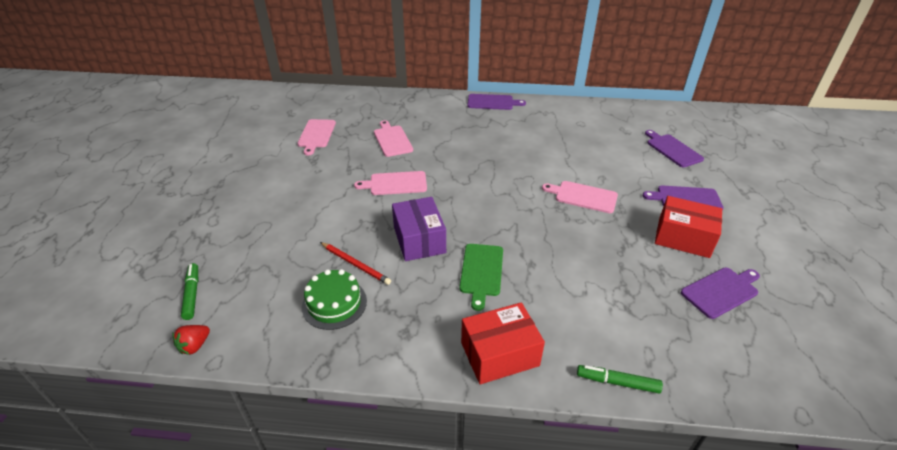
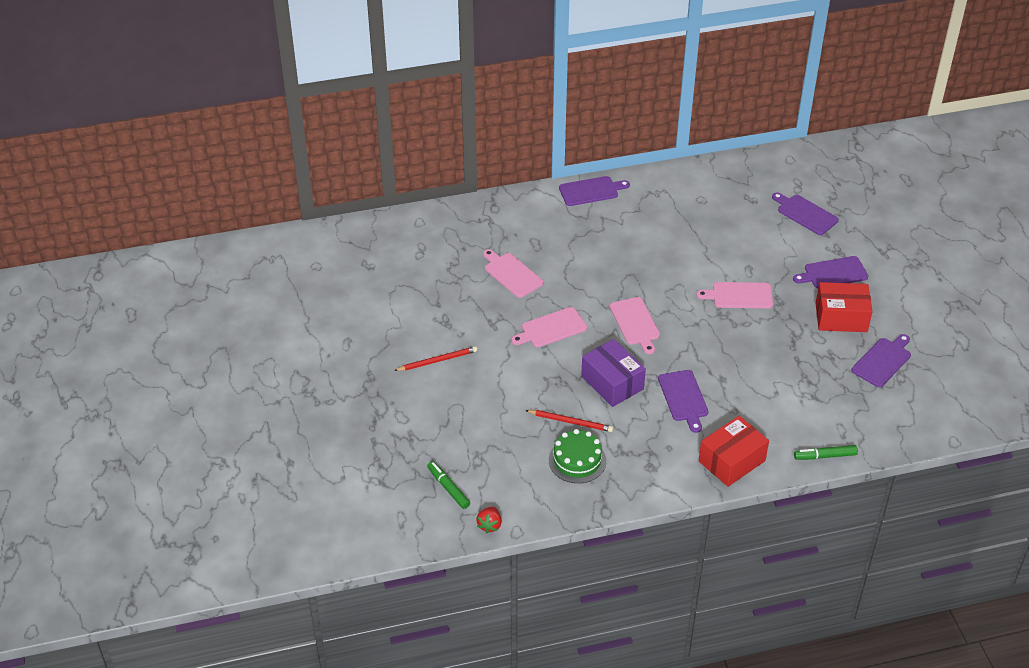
camera: 20 degrees left, 5 degrees up
pink cutting board [297,119,336,156] -> pink cutting board moved to [610,297,660,354]
green cutting board [459,244,503,311] -> purple cutting board [658,370,708,433]
none -> red pencil [394,346,478,371]

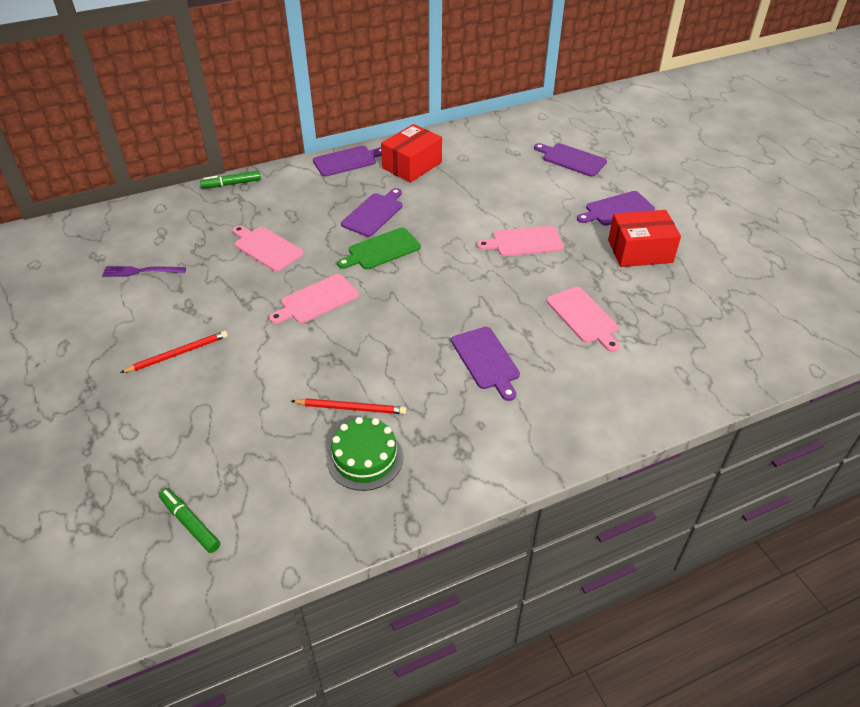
camera: 10 degrees left, 0 degrees up
red strawberry [476,507,502,533] -> none
purple box [581,339,646,407] -> none
pink cutting board [610,297,660,354] -> pink cutting board moved to [547,287,620,352]
red box [699,416,769,487] -> red box moved to [381,124,442,183]
green marker [794,445,858,460] -> green marker moved to [200,171,261,188]
purple cutting board [852,334,911,387] -> purple cutting board moved to [341,188,402,237]
none -> purple fork [102,266,186,277]
none -> green cutting board [337,228,421,269]

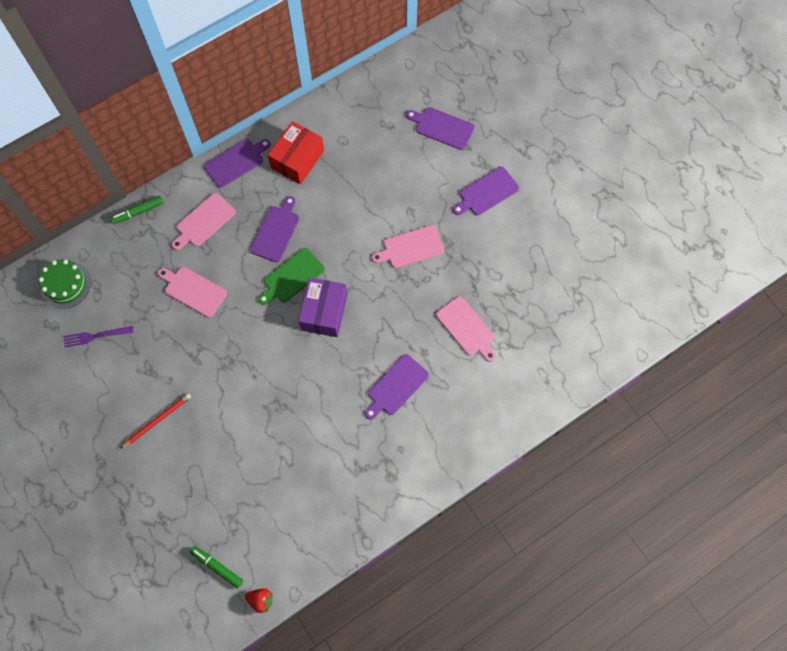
camera: 10 degrees left, 25 degrees up
pink cutting board [269,274,359,324] -> pink cutting board moved to [172,193,236,250]
red pencil [292,398,406,414] -> none
green cake [327,417,403,491] -> green cake moved to [38,259,91,309]
purple cutting board [451,327,520,401] -> purple cutting board turned 75 degrees clockwise [365,354,429,420]
red box [608,210,681,267] -> none
none -> red strawberry [245,588,273,613]
none -> purple box [298,277,347,337]

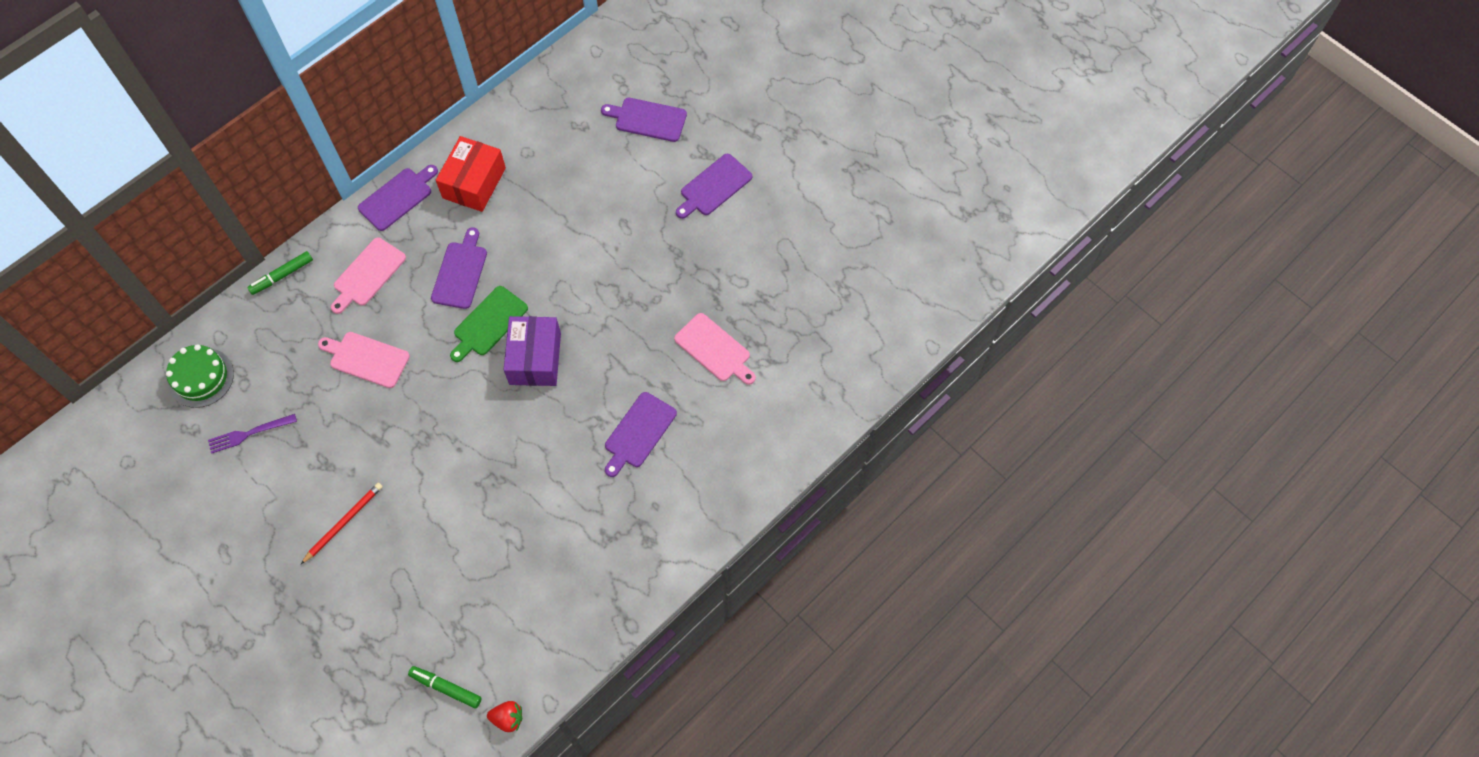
camera: 10 degrees left, 5 degrees down
pink cutting board [372,225,444,268] -> none

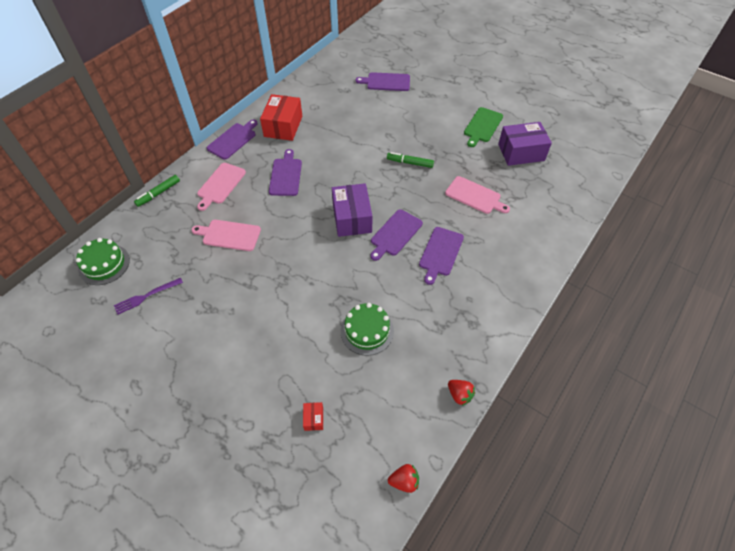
camera: 10 degrees left, 10 degrees down
red pencil [301,483,383,564] -> none
green marker [408,666,482,708] -> green marker moved to [387,152,434,168]
green cutting board [450,286,528,362] -> green cutting board moved to [464,107,503,147]
purple cutting board [676,154,752,219] -> purple cutting board moved to [370,209,423,261]
none -> red box [303,402,323,431]
none -> green cake [341,303,394,356]
none -> red strawberry [448,380,475,406]
none -> purple box [498,122,552,166]

